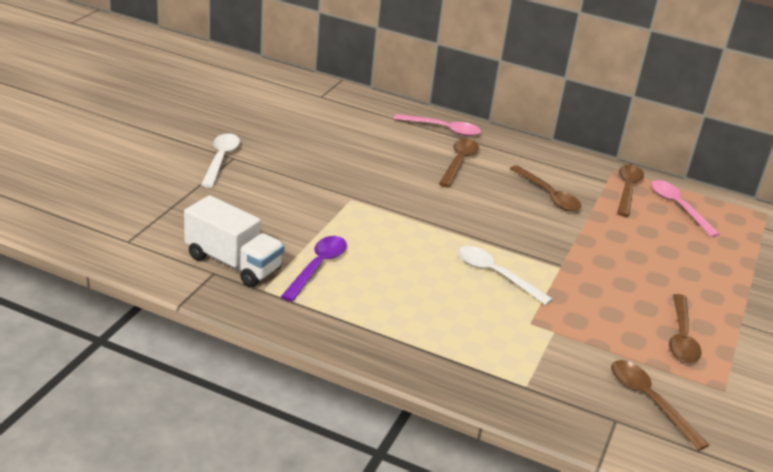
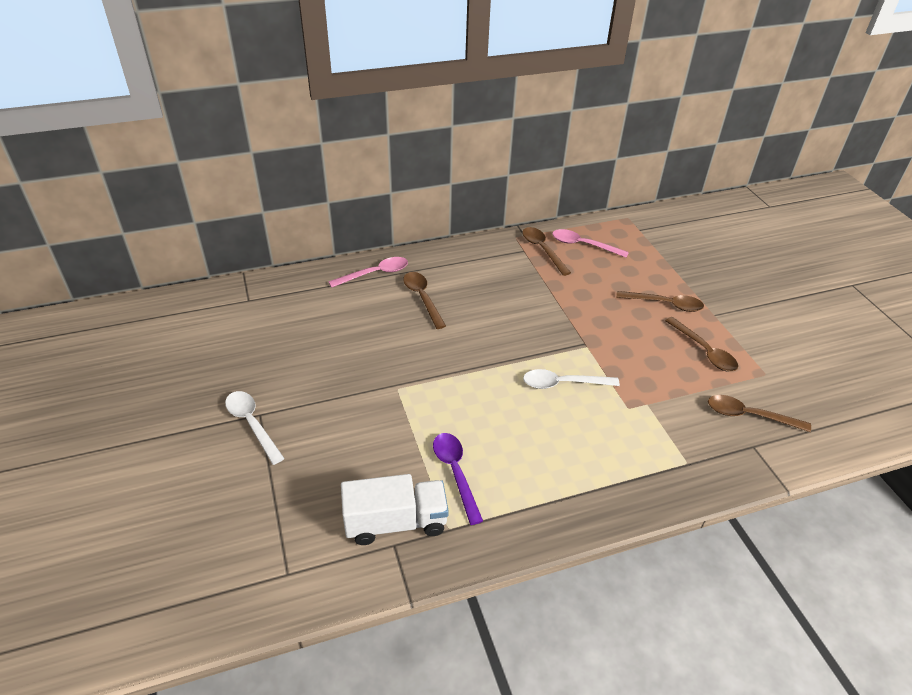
camera: 40 degrees left, 10 degrees up
brown spoon [510,165,582,211] -> brown spoon moved to [616,291,704,312]

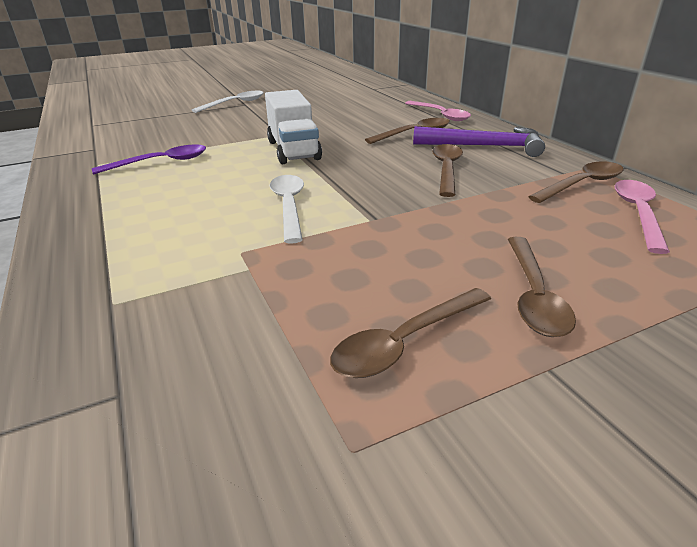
camera: 85 degrees right, 10 degrees down
white truck [341,474,449,545] -> white truck moved to [265,90,322,164]
brown spoon [708,395,811,432] -> brown spoon moved to [432,144,463,197]
none -> purple hammer [413,126,545,157]

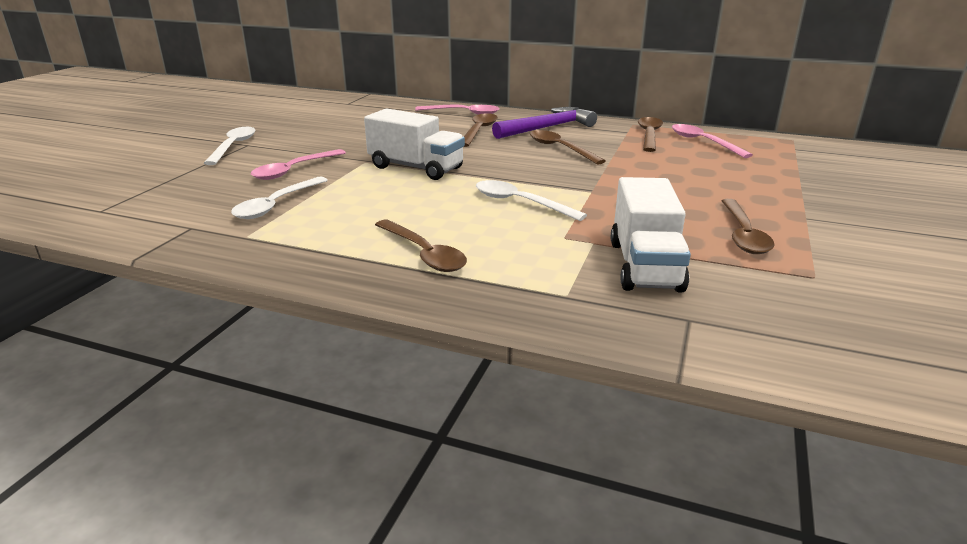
camera: 45 degrees left, 5 degrees down
purple spoon [92,144,206,174] -> none
brown spoon [508,237,576,337] -> brown spoon moved to [375,219,467,272]
none -> white spoon [231,176,328,219]
none -> pink spoon [251,149,346,180]
none -> white truck [611,177,691,293]

